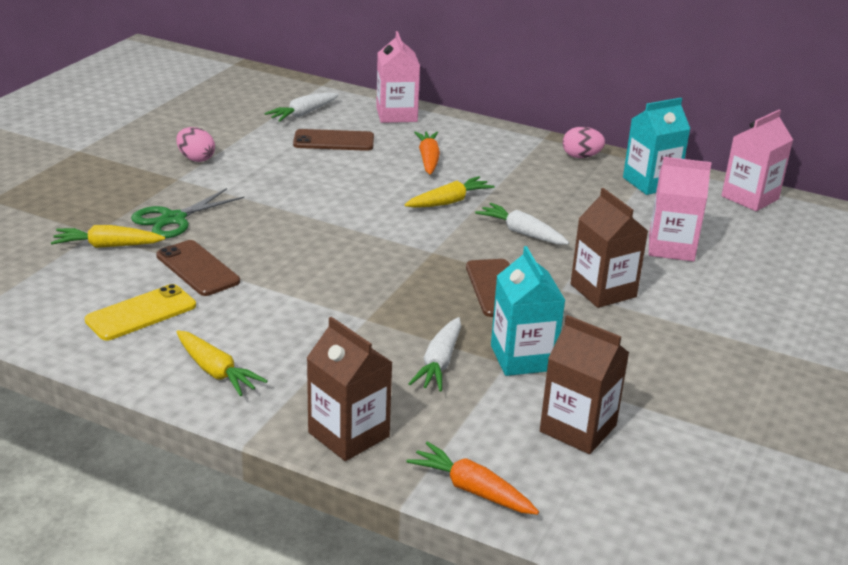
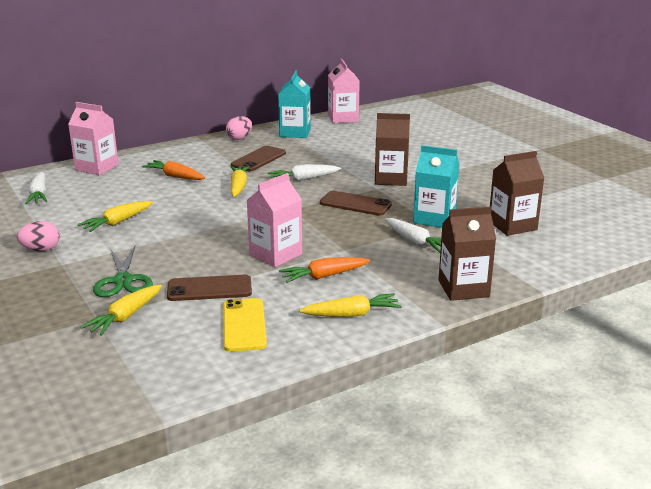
camera: 55 degrees left, 5 degrees down
brown phone [293,129,374,151] -> brown phone moved to [231,146,286,171]
orange carrot [407,441,539,515] -> orange carrot moved to [279,257,370,283]
pink carton [649,157,712,262] -> pink carton moved to [246,173,302,267]
none -> yellow carrot [78,201,153,232]

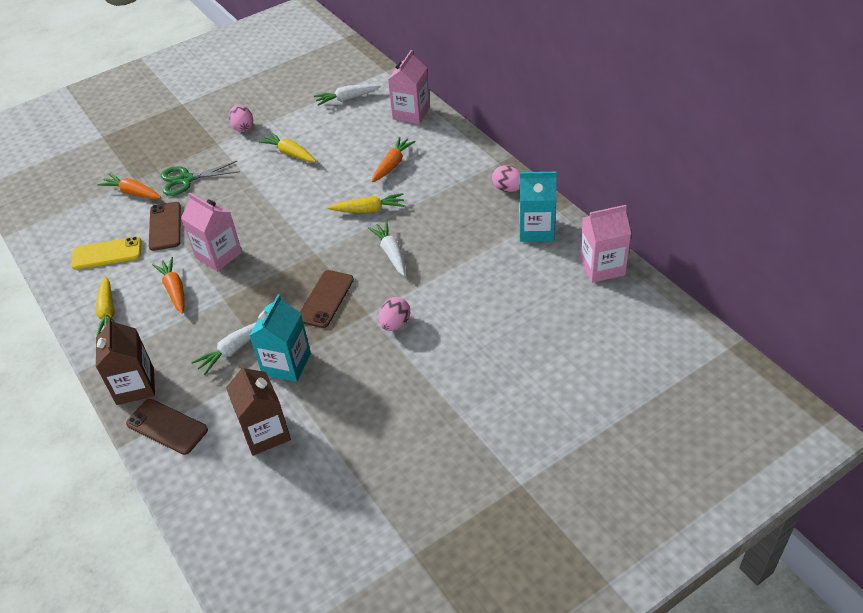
camera: 90 degrees right, 20 degrees up
yellow carrot [81,285,162,336] -> orange carrot [98,173,161,199]
brown phone [231,146,286,171] -> brown phone moved to [126,399,208,455]
brown carton [375,113,410,186] -> pink egg [379,297,410,331]

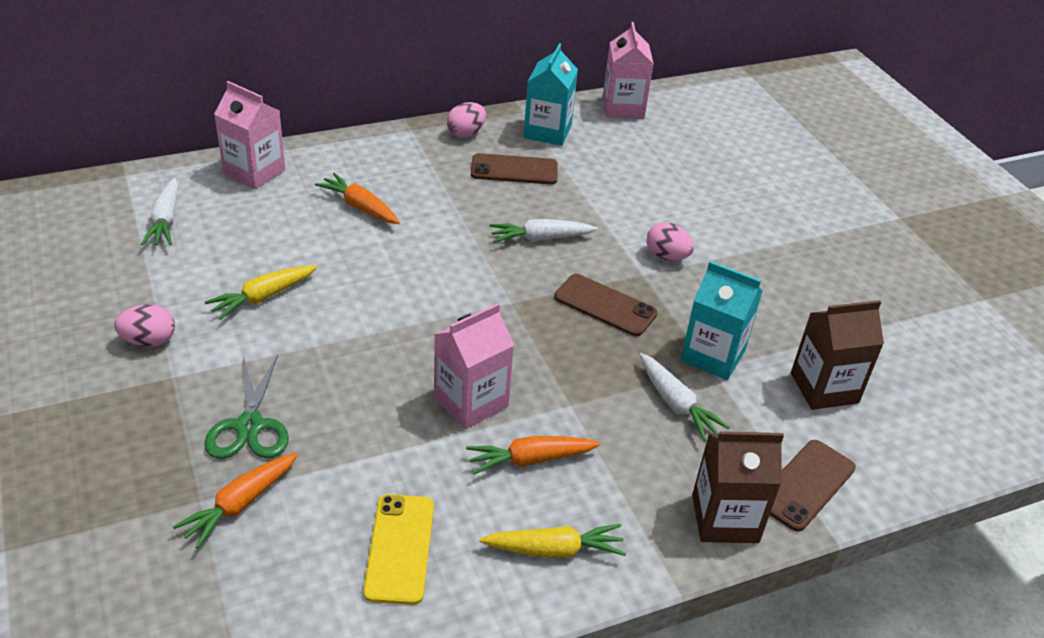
camera: 85 degrees left, 5 degrees down
brown phone [149,202,181,251] -> brown phone moved to [471,153,558,184]
yellow carrot [328,193,405,213] -> none

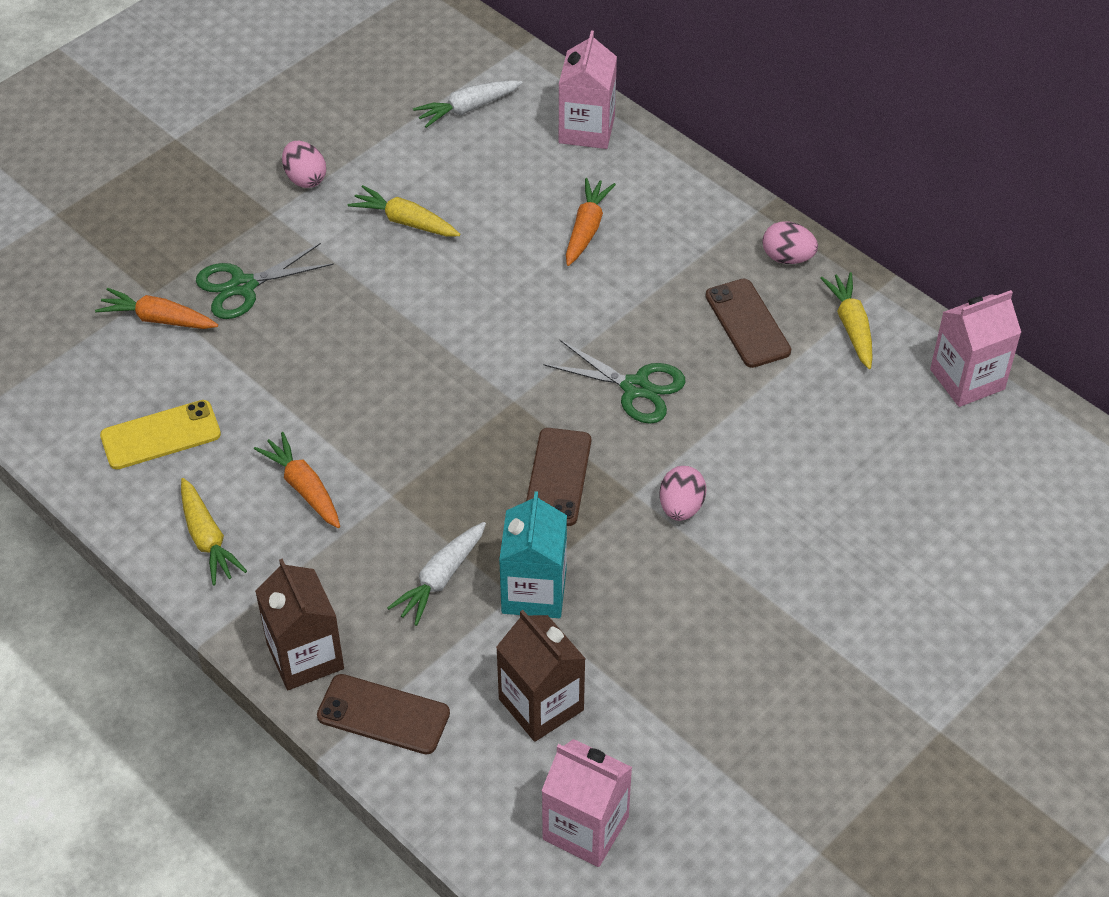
camera: 70 degrees right, 10 degrees up
pink carton [434,303,514,429] -> pink carton moved to [542,739,632,867]
white carrot [490,219,597,243] -> green scissors [543,340,686,424]
turquoise carton [523,43,578,146] -> yellow carrot [820,272,873,369]

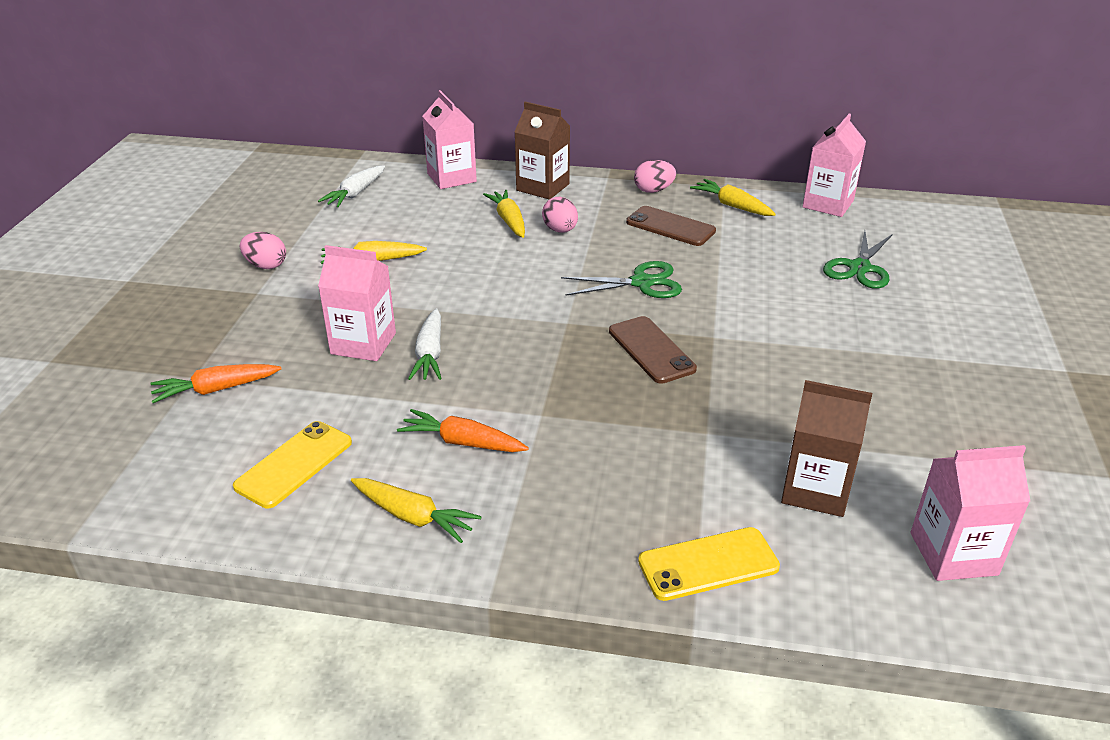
camera: 35 degrees left, 15 degrees down
green scissors [196,243,334,319] -> green scissors moved to [823,231,893,289]
brown carton [255,558,344,690] -> brown carton moved to [515,102,570,200]
brown phone [317,674,450,754] -> yellow phone [638,527,780,601]
white carrot [387,522,486,626] -> white carrot moved to [408,308,442,380]
turquoise carton [499,491,567,618] -> none
orange carrot [566,178,616,266] -> yellow carrot [483,190,525,238]
pink egg [660,466,706,521] -> pink egg moved to [542,197,578,233]
none -> pink carton [318,245,396,361]

